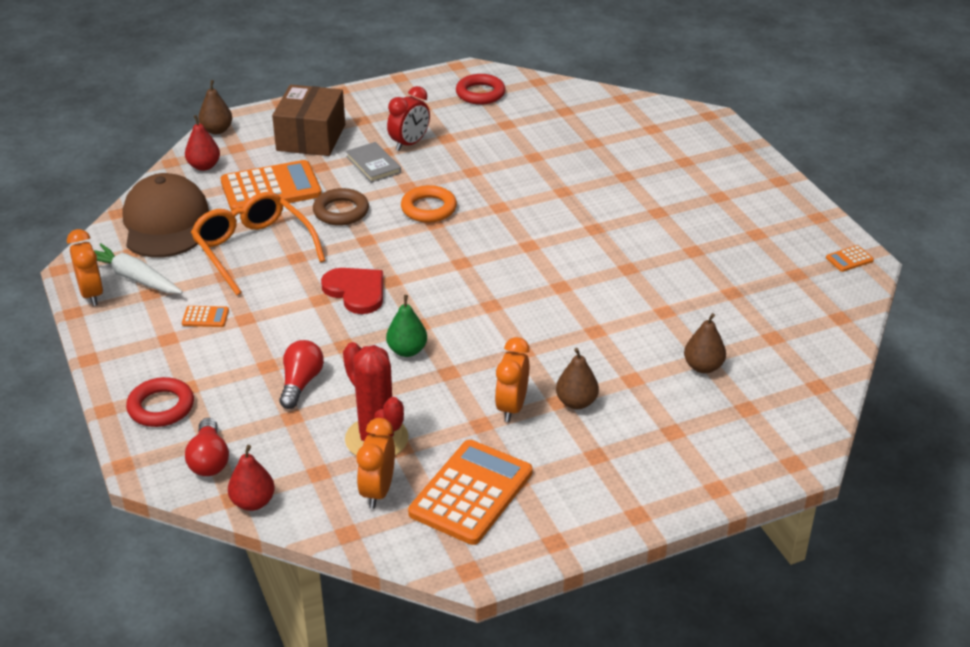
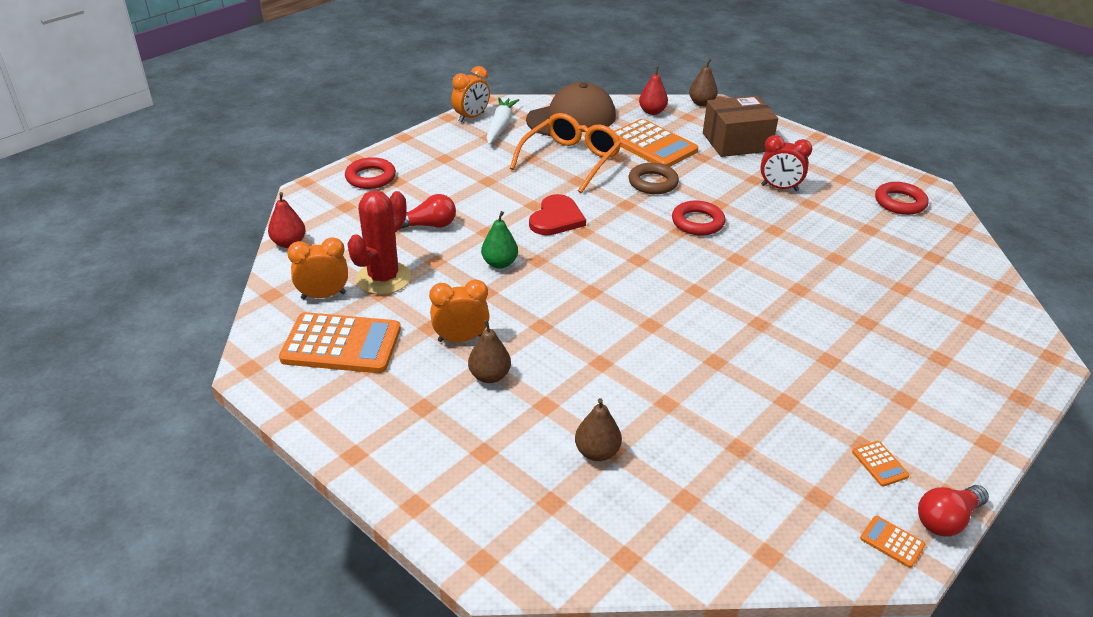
camera: 65 degrees right, 0 degrees up
orange calculator [182,306,229,327] -> orange calculator moved to [852,441,909,486]
red light bulb [185,418,229,476] -> red light bulb moved to [918,485,989,536]
grey book [346,142,401,183] -> none
orange ring [401,185,457,223] -> red ring [672,200,725,236]

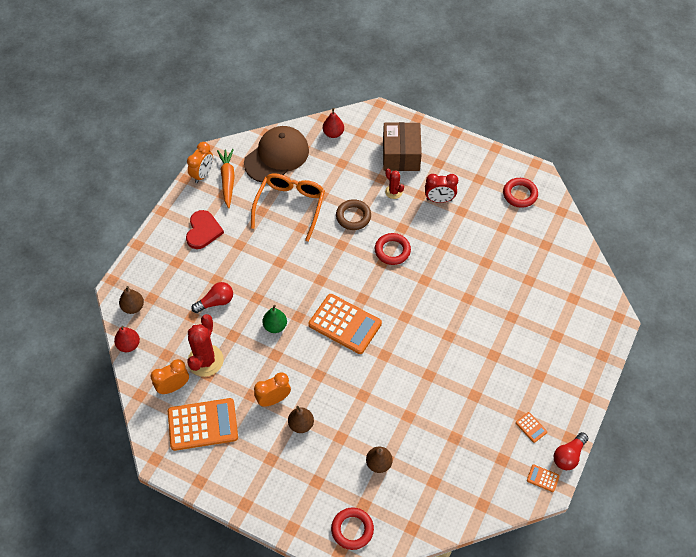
camera: 15 degrees left, 20 degrees up
red ring [345,157,396,189] -> red ring moved to [331,507,374,550]
white carrot [486,97,519,145] -> orange carrot [217,149,235,208]
red heart [529,194,586,235] -> red heart moved to [186,210,224,249]
orange calculator [614,119,698,167] -> orange calculator moved to [309,294,382,354]
brown pear [689,59,718,106] -> brown pear moved to [119,286,144,314]
brown box [703,96,778,157] -> brown box turned 60 degrees counterclockwise [383,122,422,171]
none -> red cactus [385,168,404,199]

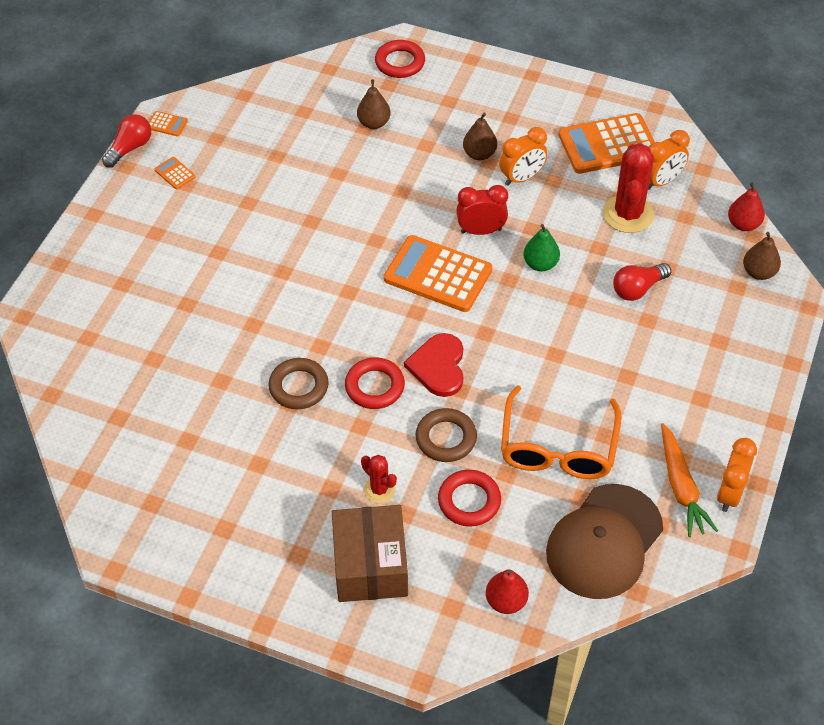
camera: 175 degrees right, 5 degrees down
red heart [186,210,224,249] -> red heart moved to [404,333,463,397]
red clock [425,174,458,203] -> red clock moved to [457,185,508,235]
red ring [503,178,538,208] -> red ring moved to [438,470,501,527]
none -> brown ring [269,358,329,409]

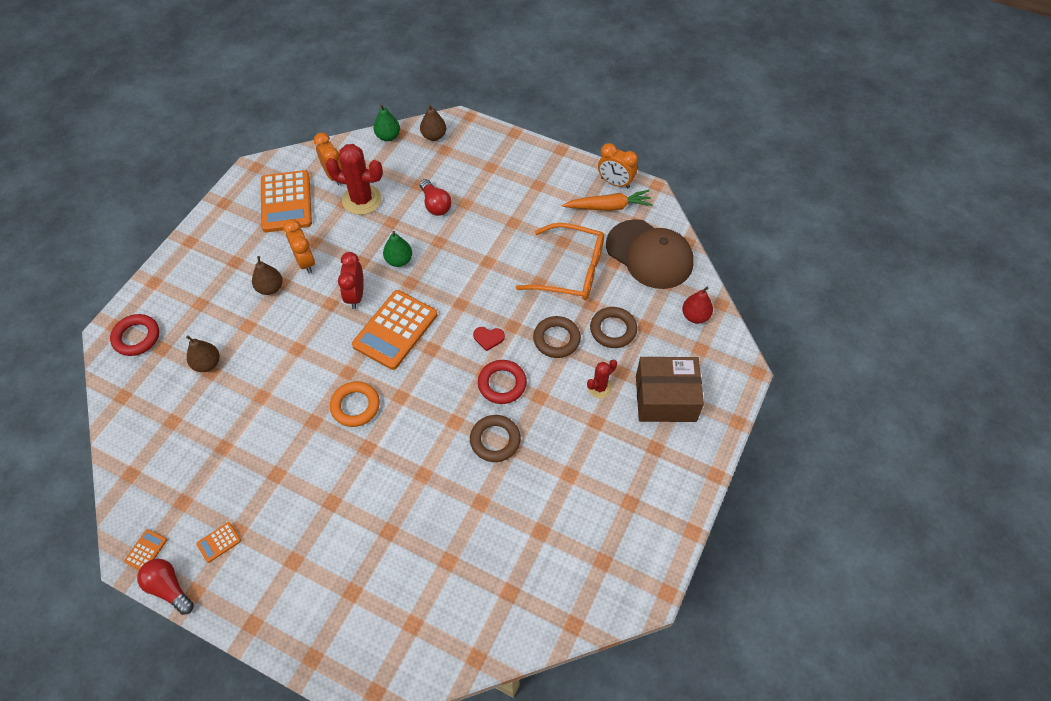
camera: 85 degrees left, 5 degrees up
red heart [404,333,463,397] -> red heart [473,327,505,351], size x0.55
red ring [438,470,501,527] -> brown ring [590,307,637,348]
red pear [728,182,765,231] -> green pear [374,104,400,141]
none -> orange ring [330,381,380,427]

